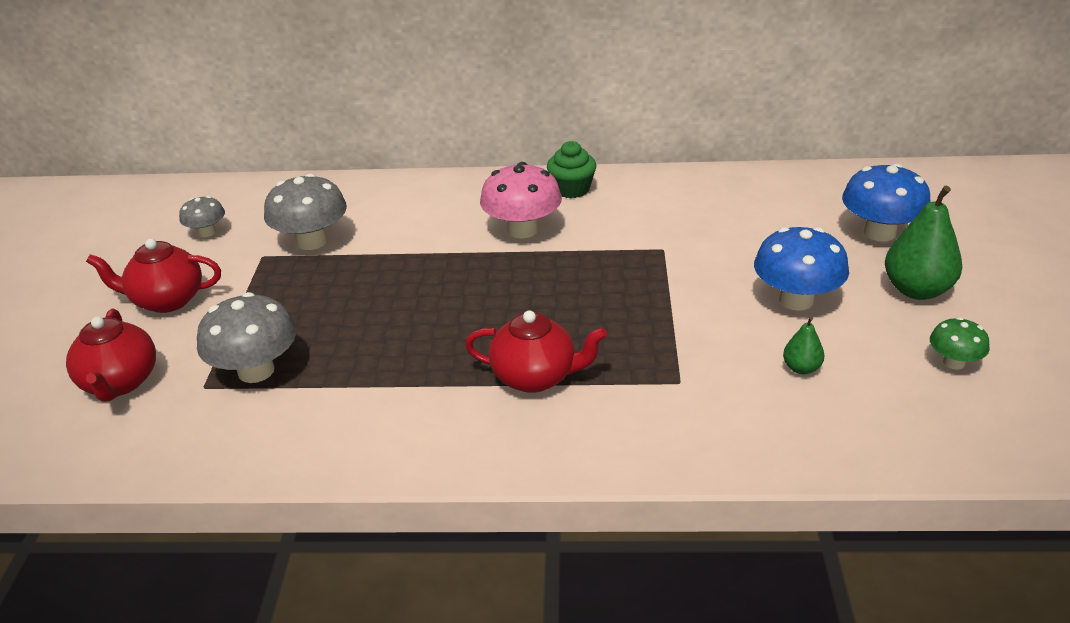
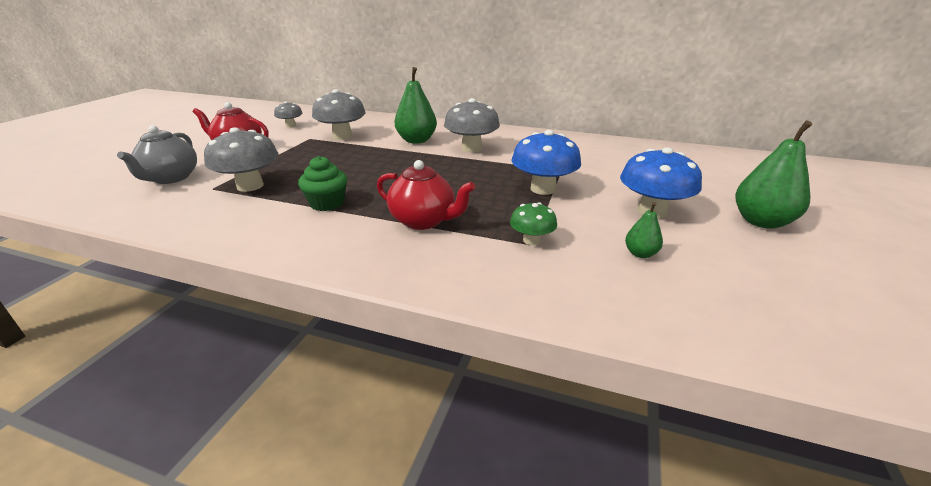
camera: 15 degrees right, 5 degrees down
red teapot [66,308,156,402] -> grey teapot [117,125,197,184]
pink mushroom [480,162,562,239] -> grey mushroom [444,98,500,152]
green cupcake [547,141,596,198] -> green cupcake moved to [298,156,347,211]
blue mushroom [842,163,931,242] -> blue mushroom moved to [511,130,581,195]
green mushroom [930,317,990,370] -> green mushroom moved to [510,202,557,245]
none -> green pear [395,67,437,144]

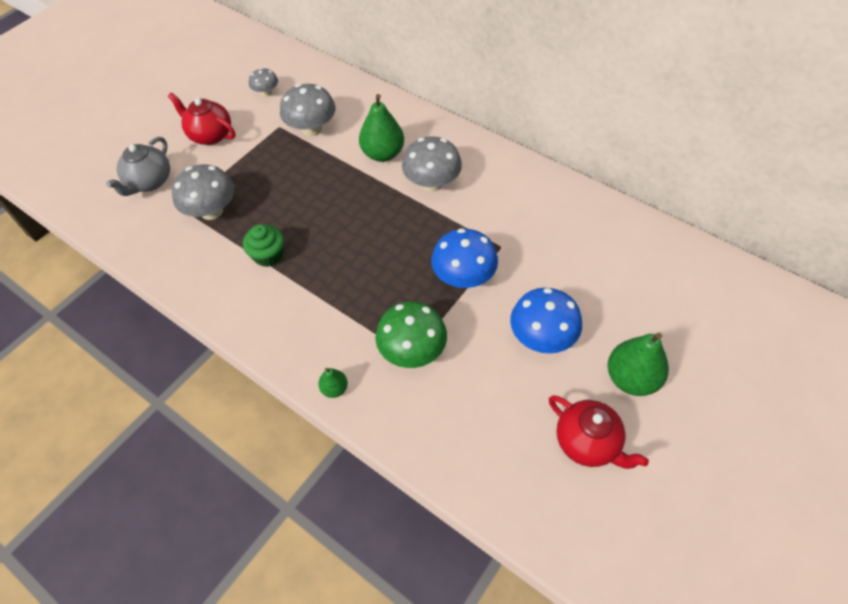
camera: 20 degrees right, 25 degrees up
red teapot [377,160,475,230] -> red teapot moved to [549,395,649,469]
green mushroom [510,202,557,245] -> green mushroom [375,301,447,368], size x1.78
green pear [625,202,663,258] -> green pear moved to [318,368,348,398]

